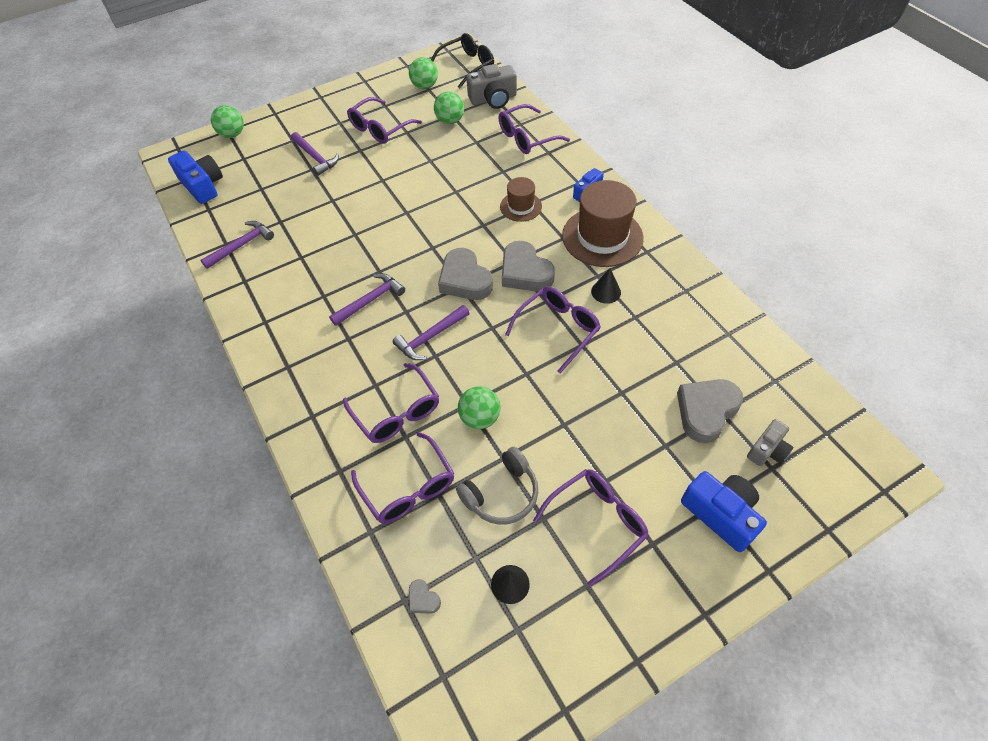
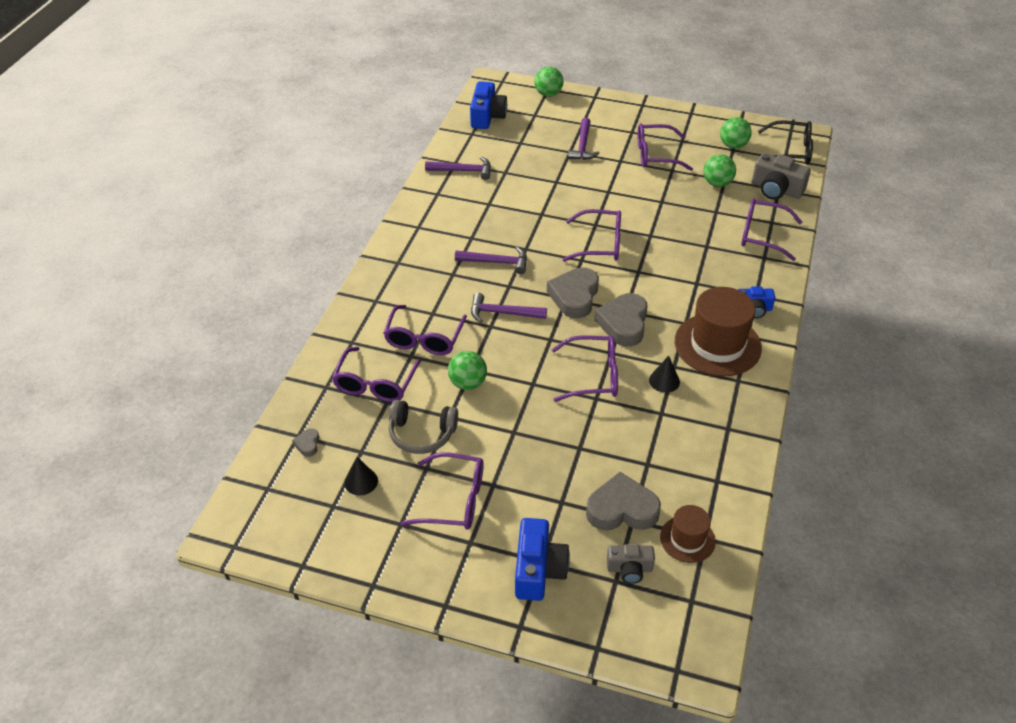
camera: 45 degrees right, 10 degrees down
brown hat [500,177,542,222] -> brown hat moved to [660,505,716,563]
none -> purple glasses [562,209,621,262]

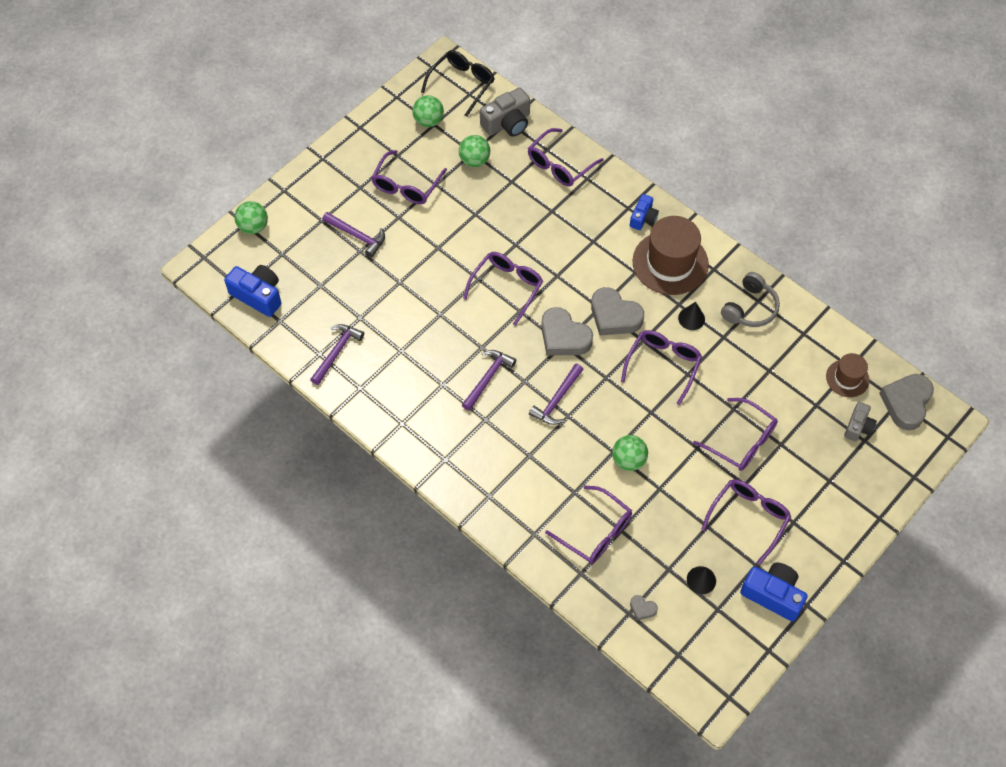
camera: 65 degrees left, 15 degrees up
purple glasses [384,305,467,355] -> purple glasses moved to [693,398,778,471]
grey headphones [389,400,458,454] -> grey headphones moved to [721,272,780,327]
blue camera [515,518,570,601] -> blue camera moved to [740,562,808,621]
grey heart [586,472,661,531] -> grey heart moved to [879,374,934,430]

